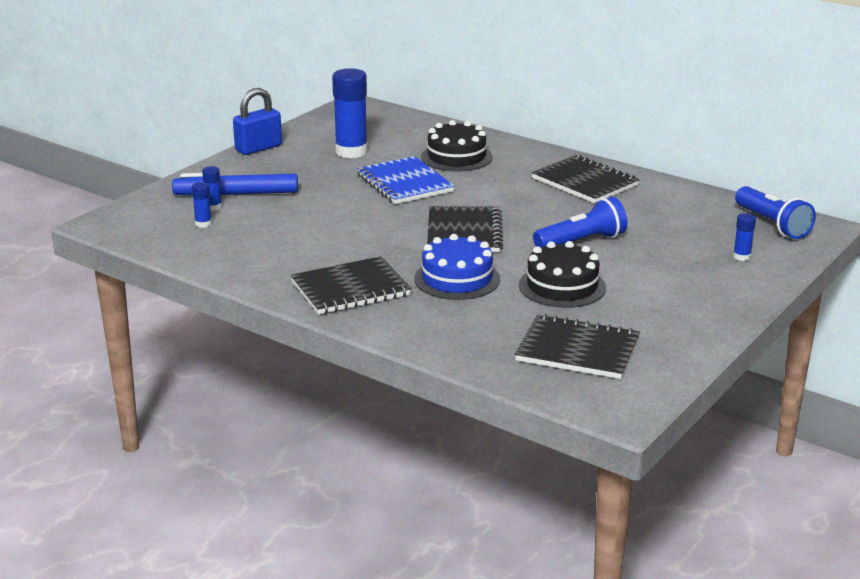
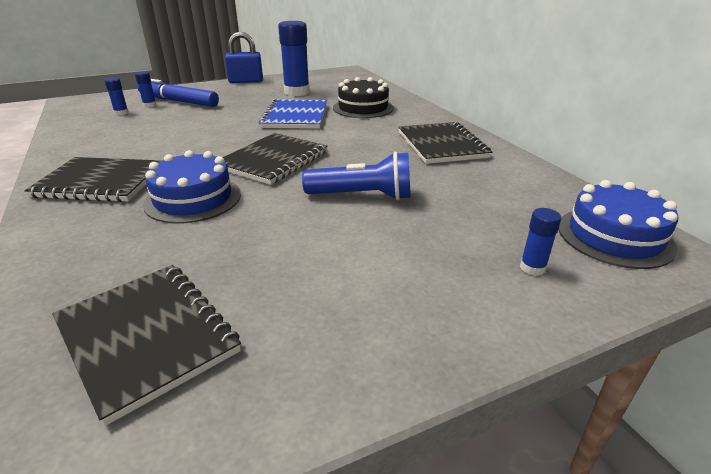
camera: 30 degrees right, 5 degrees up
black cake [519,241,606,308] -> none
blue flashlight [735,186,816,239] -> blue cake [558,180,678,269]

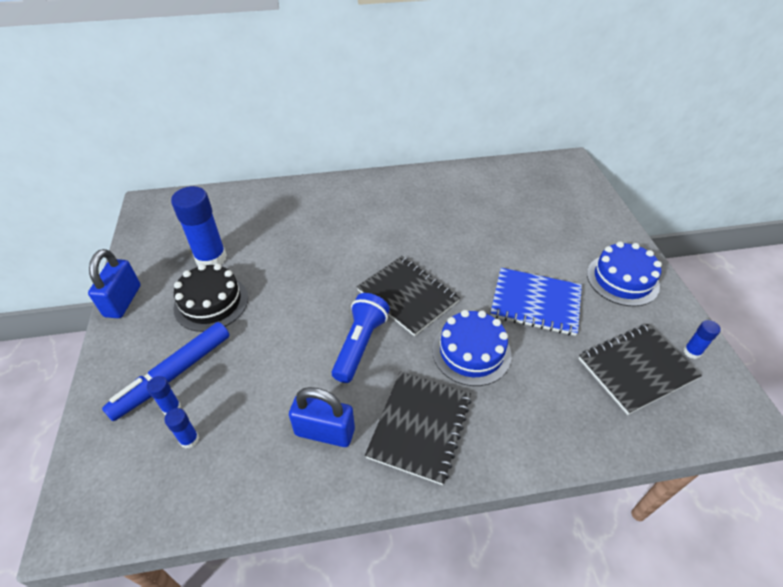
camera: 75 degrees left, 15 degrees up
blue notebook [259,99,327,129] -> blue notebook moved to [490,268,582,336]
blue flashlight [302,152,411,200] -> blue flashlight moved to [331,293,390,383]
black cake [333,77,394,118] -> black cake moved to [173,264,248,332]
black notebook [398,122,492,164] -> none
blue glue stick [520,208,561,276] -> blue glue stick moved to [683,320,721,359]
blue cake [558,180,678,269] -> blue cake moved to [587,241,662,306]
none -> blue padlock [289,387,355,447]

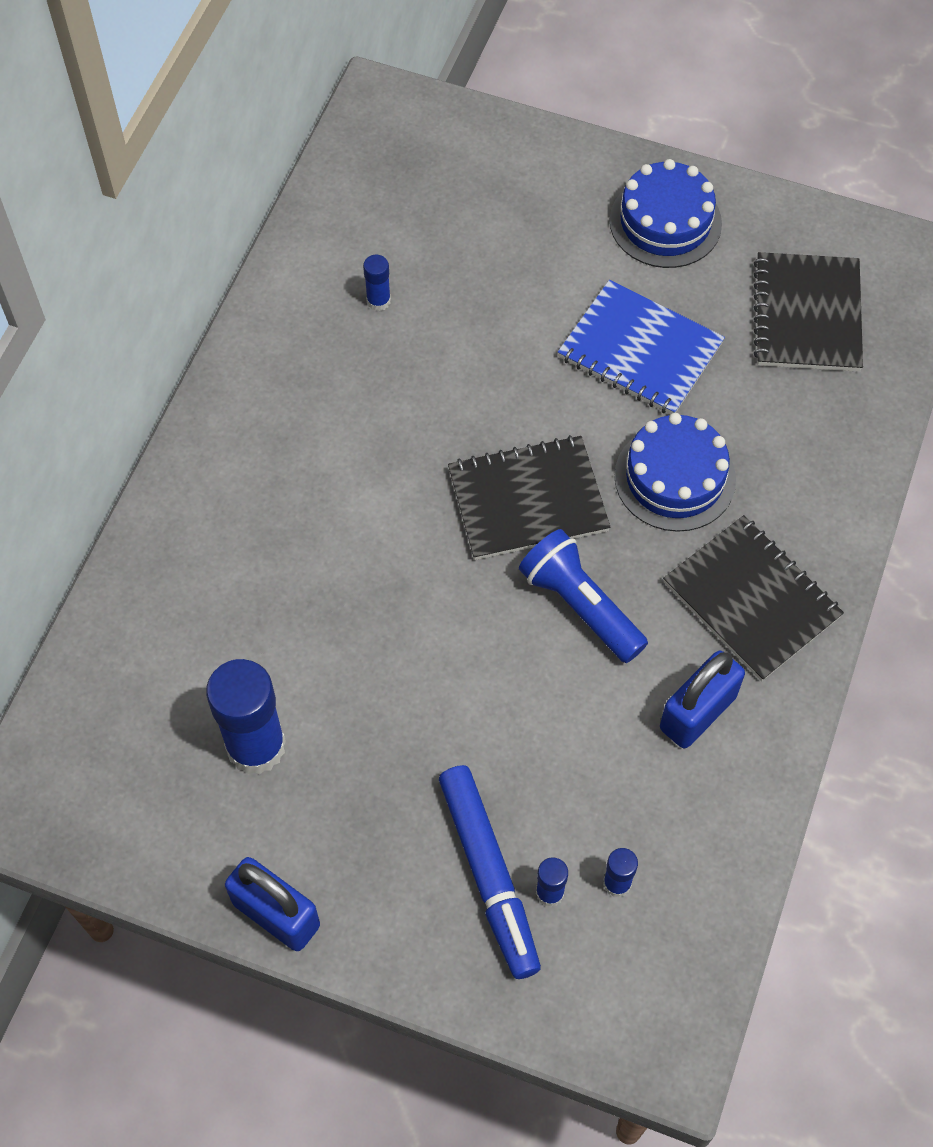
camera: 60 degrees left, 15 degrees up
black cake [173,264,248,332] -> none
blue notebook [490,268,582,336] -> blue notebook turned 75 degrees clockwise [558,280,725,415]
blue glue stick [683,320,721,359] -> blue glue stick moved to [363,255,391,311]

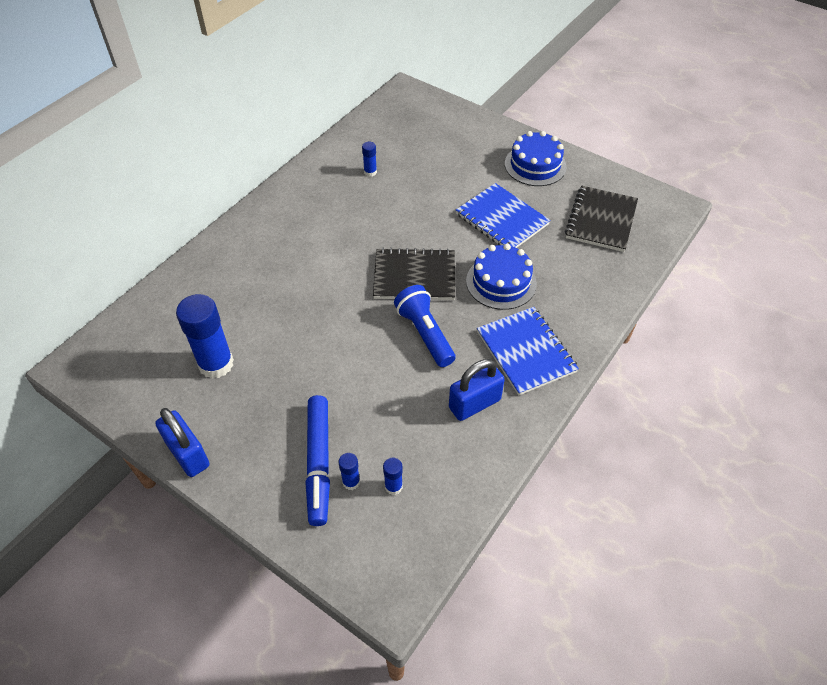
camera: 15 degrees right, 10 degrees down
black notebook [663,515,844,681] -> blue notebook [477,307,579,396]

